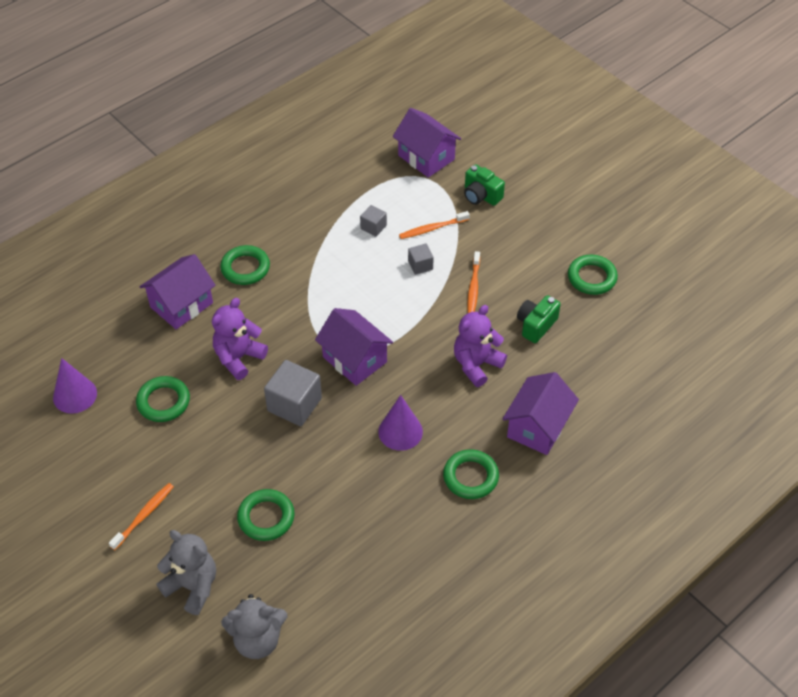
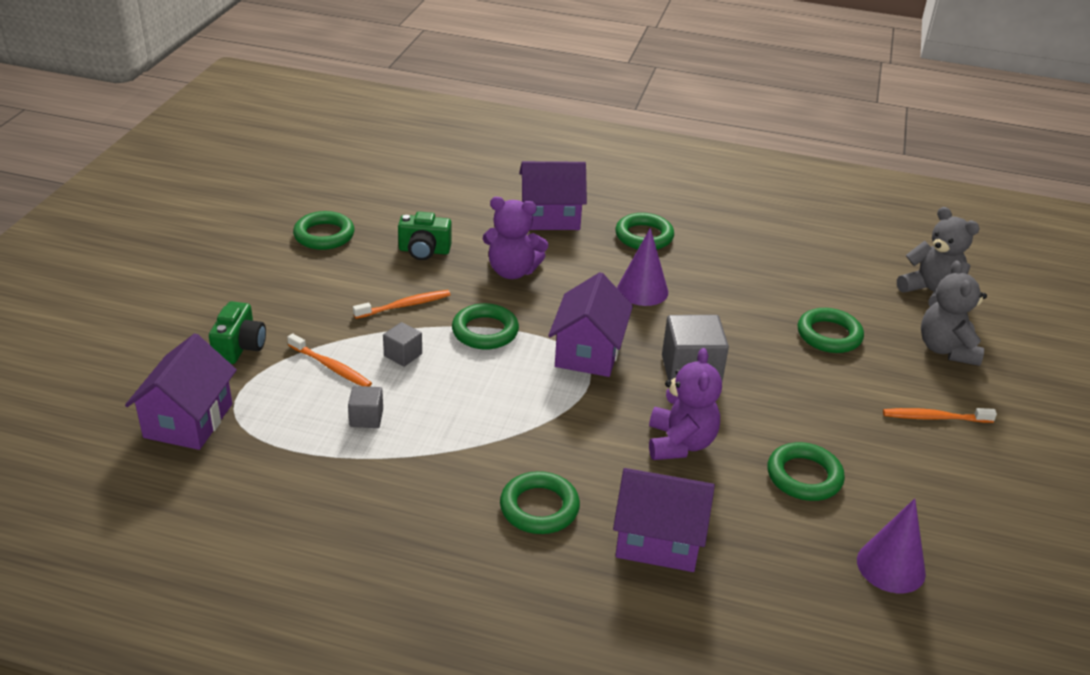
camera: 125 degrees left, 15 degrees down
purple teddy bear [212,298,268,380] -> purple teddy bear turned 90 degrees counterclockwise [649,348,722,460]
none -> green ring [452,303,519,350]

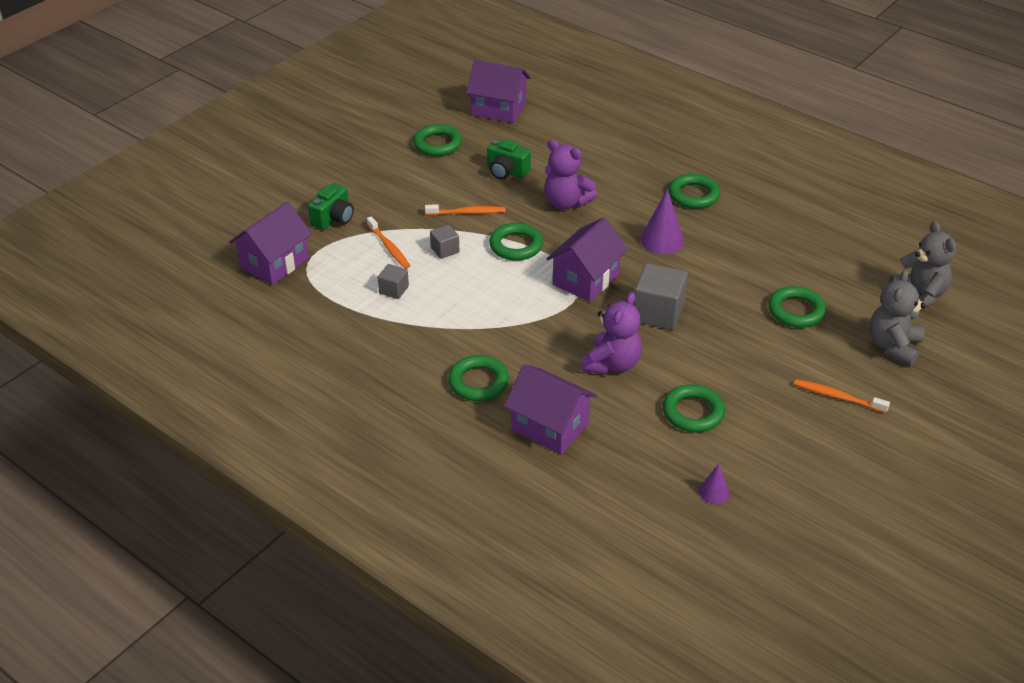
camera: 25 degrees right, 5 degrees up
purple house [519,161,587,230] -> purple house moved to [466,60,531,123]
purple cone [857,498,926,593] -> purple cone [699,464,729,504], size x0.56

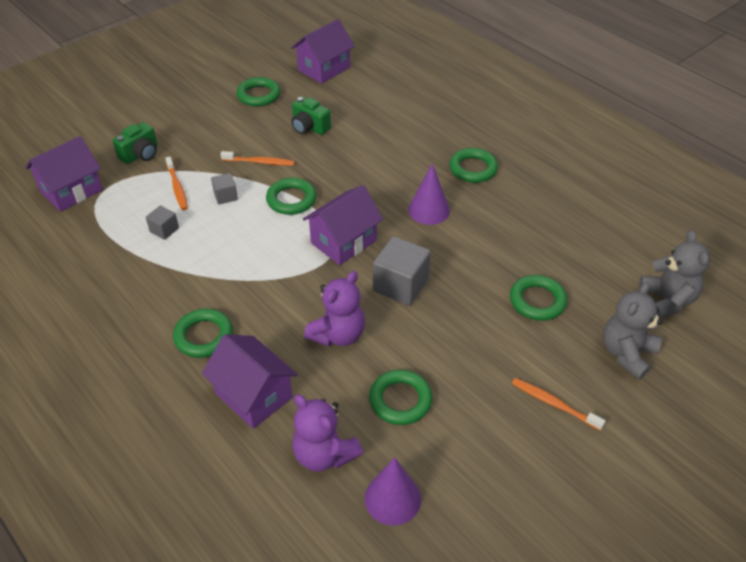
camera: 10 degrees right, 5 degrees up
purple house [466,60,531,123] -> purple house turned 75 degrees counterclockwise [291,19,355,84]
purple teddy bear [544,139,597,209] -> purple teddy bear moved to [292,394,363,472]
purple cone [699,464,729,504] -> purple cone [364,457,421,526], size x1.77

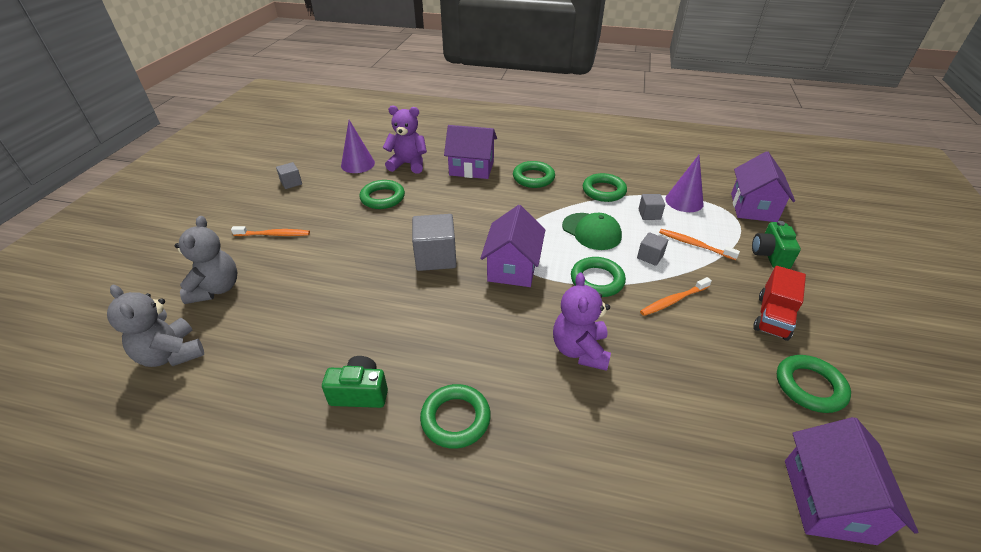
camera: 145 degrees right, 5 degrees down
green camera [291,97,331,135] -> green camera moved to [322,356,388,408]
purple teddy bear [304,271,365,346] -> purple teddy bear moved to [553,273,611,371]
purple cone [408,163,450,225] -> purple cone moved to [665,155,703,212]
green ring [510,275,567,321] -> green ring moved to [583,173,627,202]
none -> grey cube [276,162,302,189]
none -> green cap [562,213,622,250]
none -> red truck [753,266,806,341]

